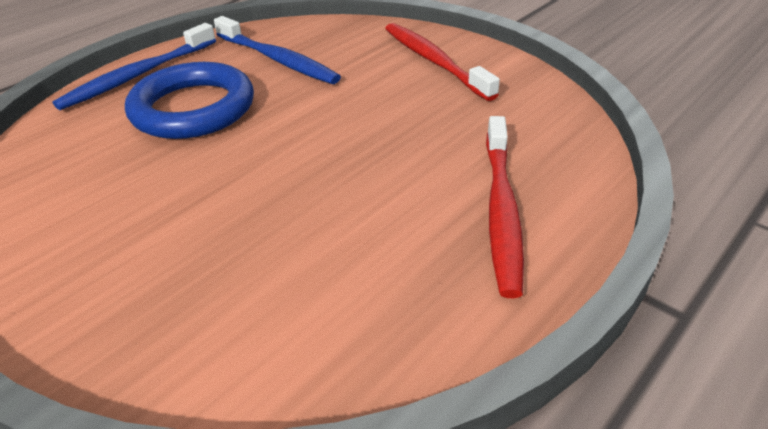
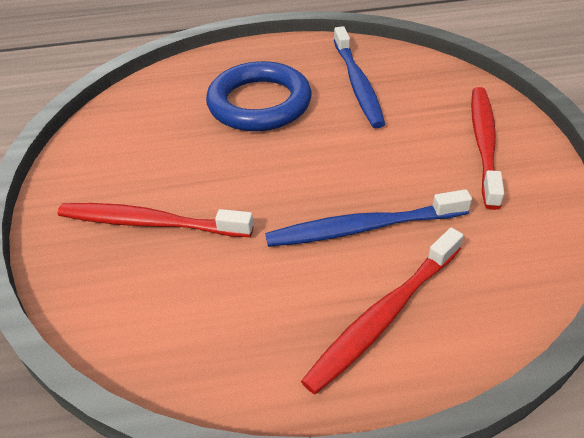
camera: 40 degrees right, 5 degrees up
blue toothbrush [52,23,216,110] -> blue toothbrush moved to [265,189,472,247]
none -> red toothbrush [58,203,254,237]

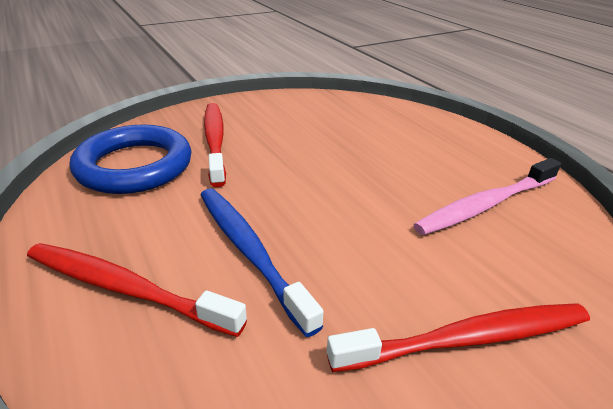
camera: 65 degrees right, 10 degrees down
blue ring [206,61,312,131] -> blue ring moved to [70,124,192,194]
blue toothbrush [334,26,385,128] -> pink toothbrush [413,158,561,235]

